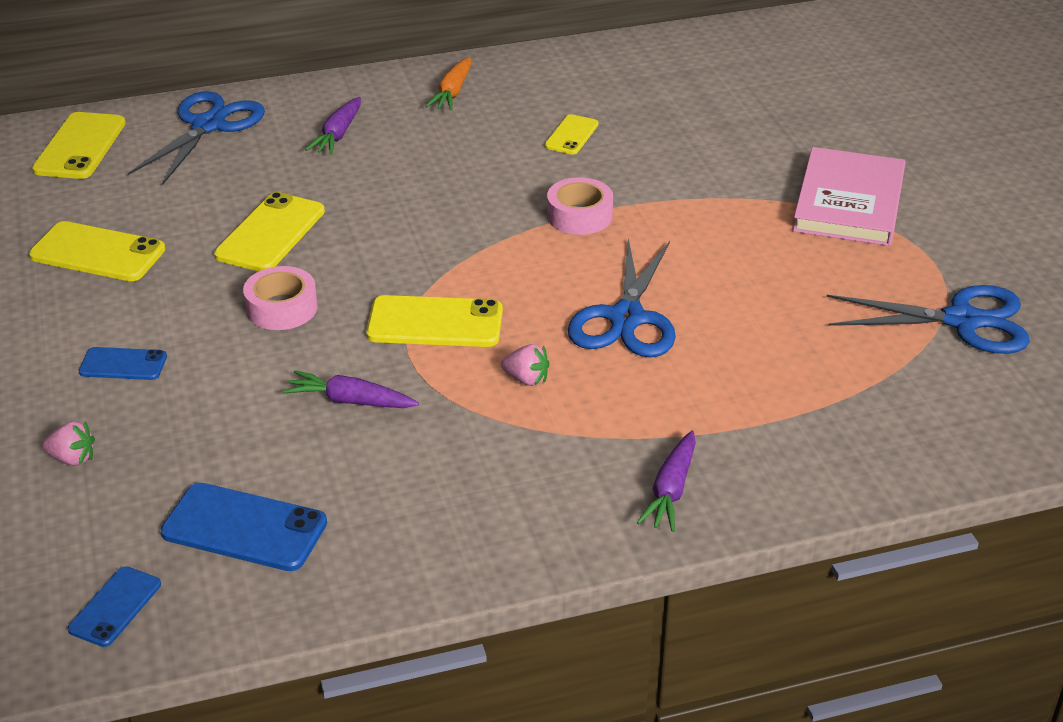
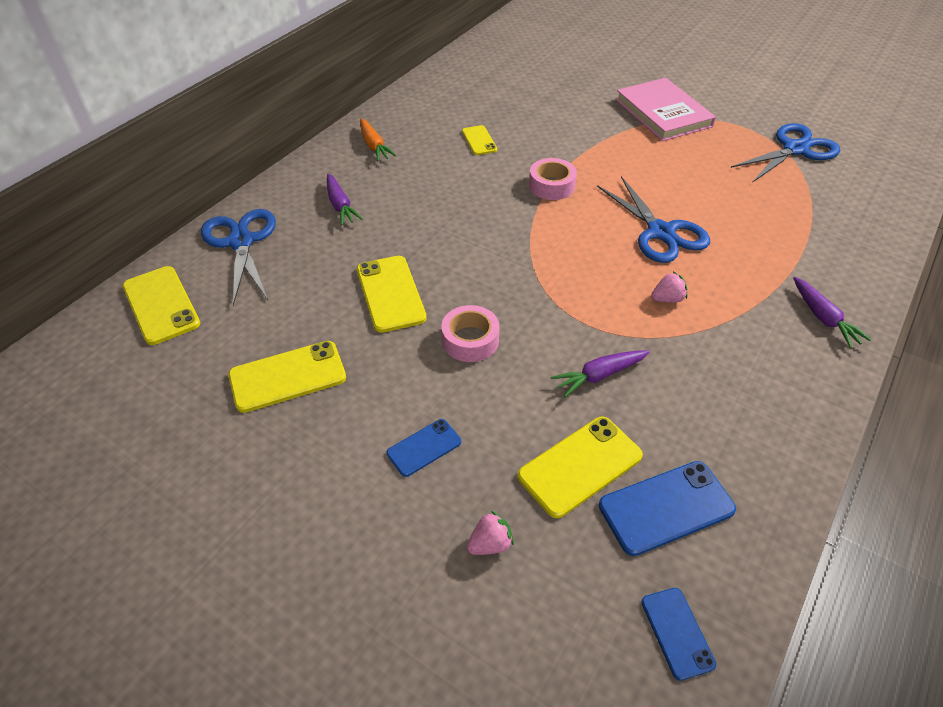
camera: 40 degrees left, 10 degrees up
yellow phone [366,295,503,347] -> yellow phone moved to [518,417,643,518]

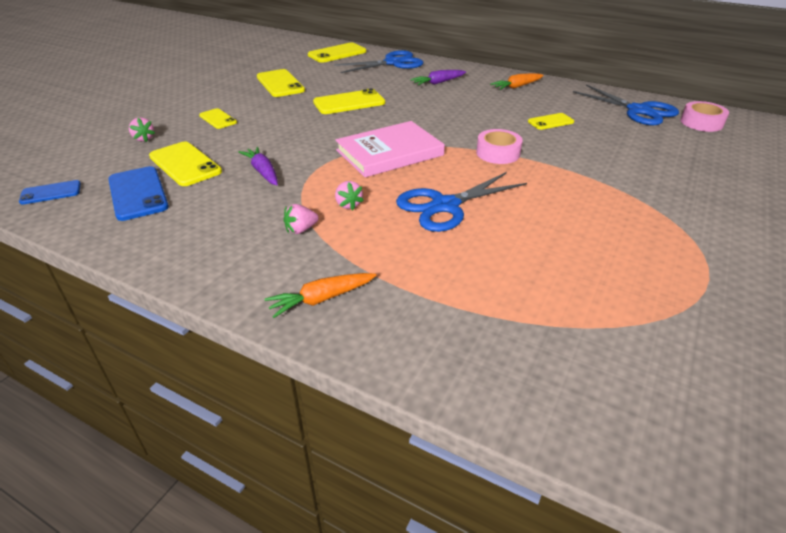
camera: 85 degrees right, 10 degrees down
blue phone [387,419,461,477] -> yellow phone [199,108,237,129]
pink tape [441,305,500,362] -> pink tape moved to [680,101,729,132]
pink book [615,78,716,141] -> pink book moved to [336,121,445,177]
blue scissors [731,123,840,183] -> blue scissors moved to [573,85,679,126]
purple carrot [793,277,872,348] -> orange carrot [264,273,376,318]
none -> pink strawberry [283,204,319,234]

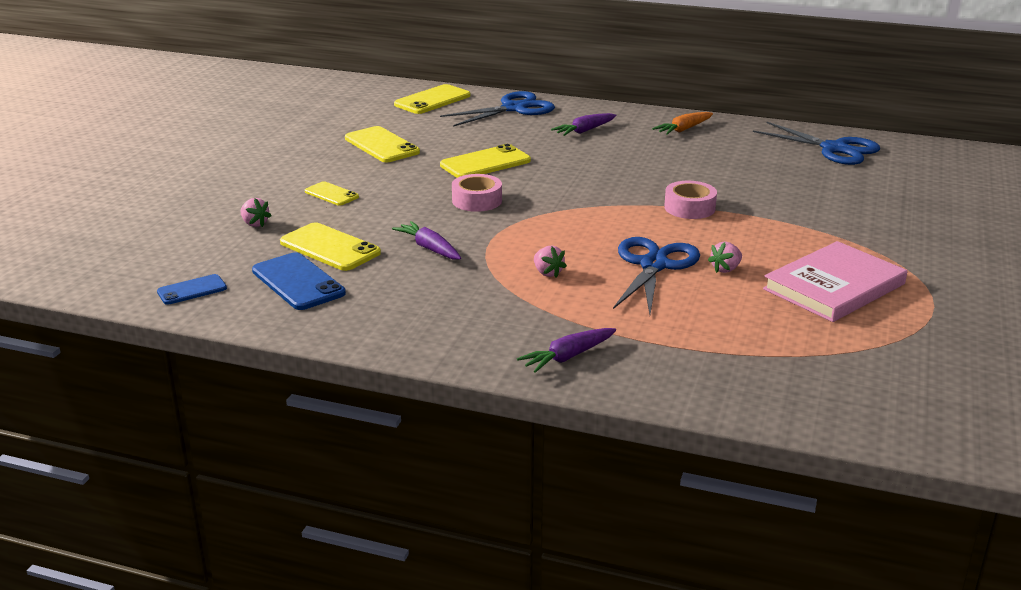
camera: 10 degrees left, 10 degrees down
orange carrot [264,273,376,318] -> purple carrot [517,328,616,373]
pink strawberry [283,204,319,234] -> pink strawberry moved to [708,241,742,273]
pink book [336,121,445,177] -> pink book moved to [763,241,907,322]
blue scissors [396,172,527,232] -> blue scissors turned 150 degrees clockwise [613,237,700,315]
yellow phone [528,113,574,130] -> none
pink tape [680,101,729,132] -> pink tape moved to [452,174,502,212]

